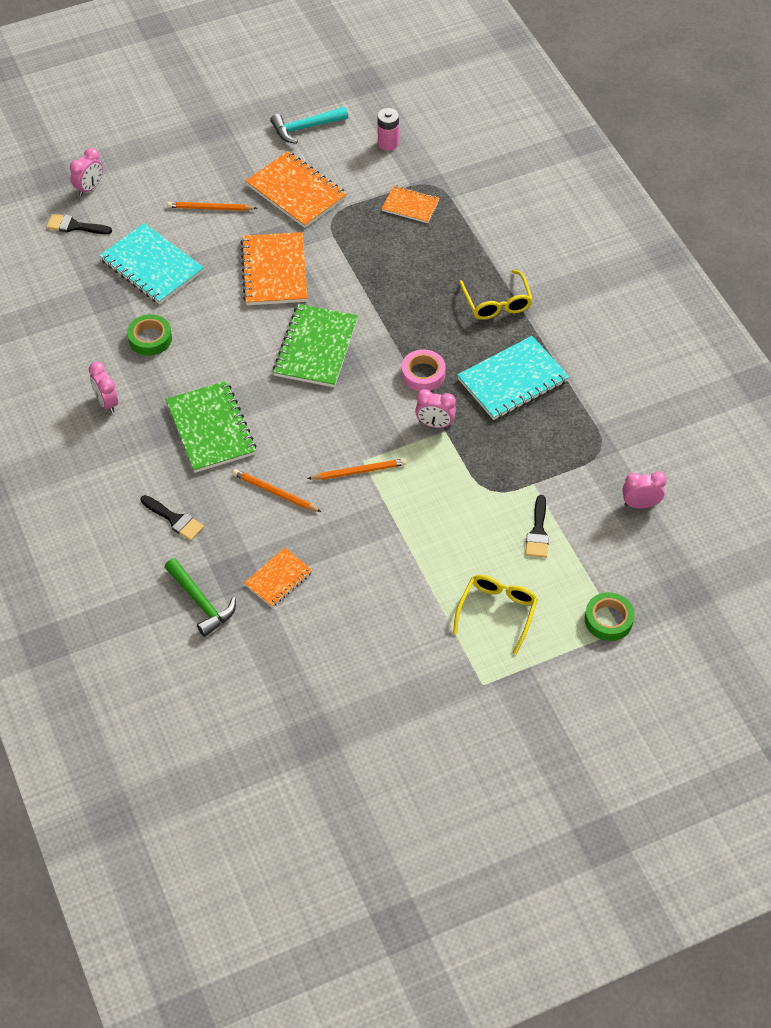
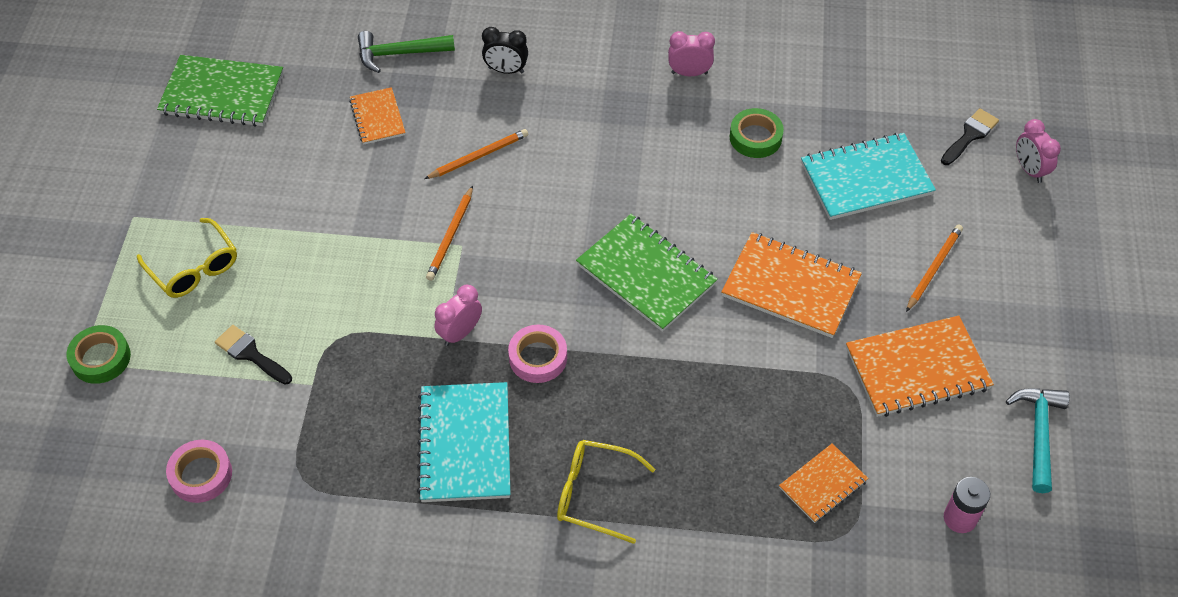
camera: 120 degrees right, 0 degrees up
black brush [141,495,204,541] -> black clock [482,27,528,74]
green notebook [165,381,257,473] -> green notebook moved to [157,55,283,127]
pink clock [622,472,666,508] -> pink tape [166,440,232,503]

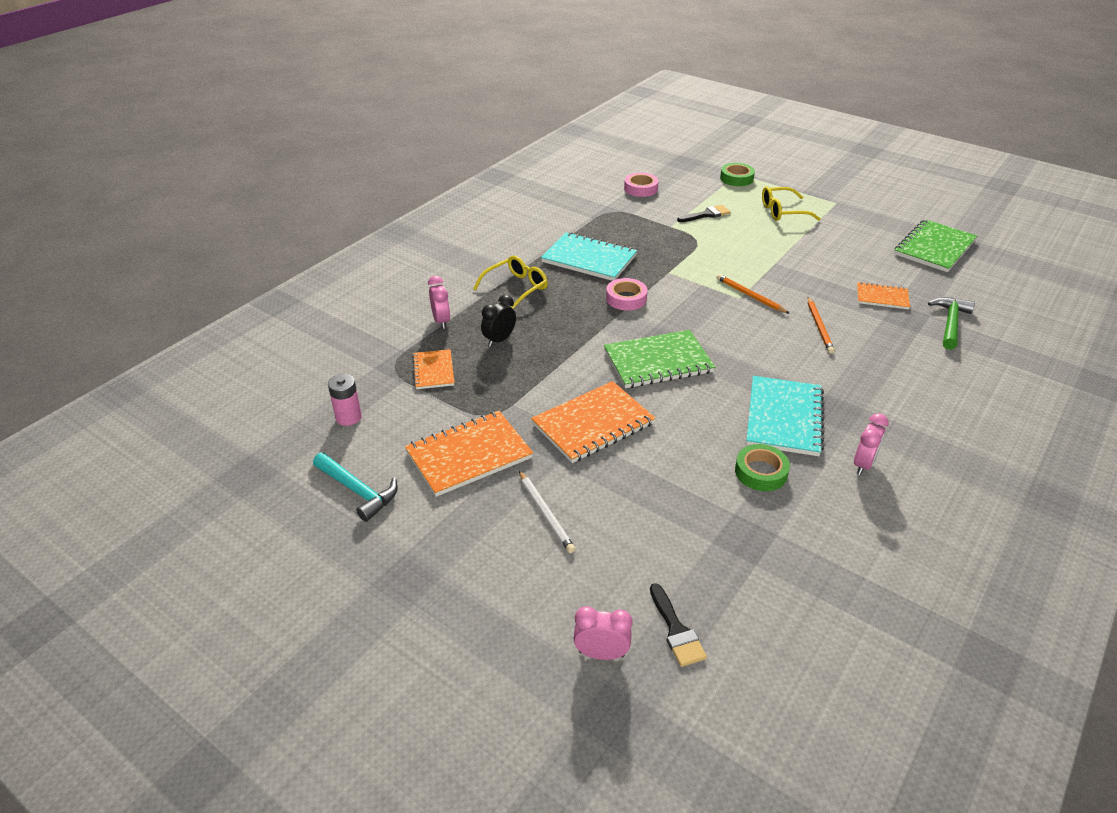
camera: 120 degrees right, 15 degrees down
pink clock [434,285,482,346] -> pink clock moved to [428,276,450,329]
black clock [482,27,528,74] -> black clock moved to [481,295,516,347]
turquoise notebook [801,133,936,220] -> turquoise notebook moved to [746,376,824,456]
orange notebook [846,316,994,417] -> orange notebook turned 45 degrees clockwise [405,411,533,497]
orange pencil [906,225,963,312] -> white pencil [519,471,575,553]

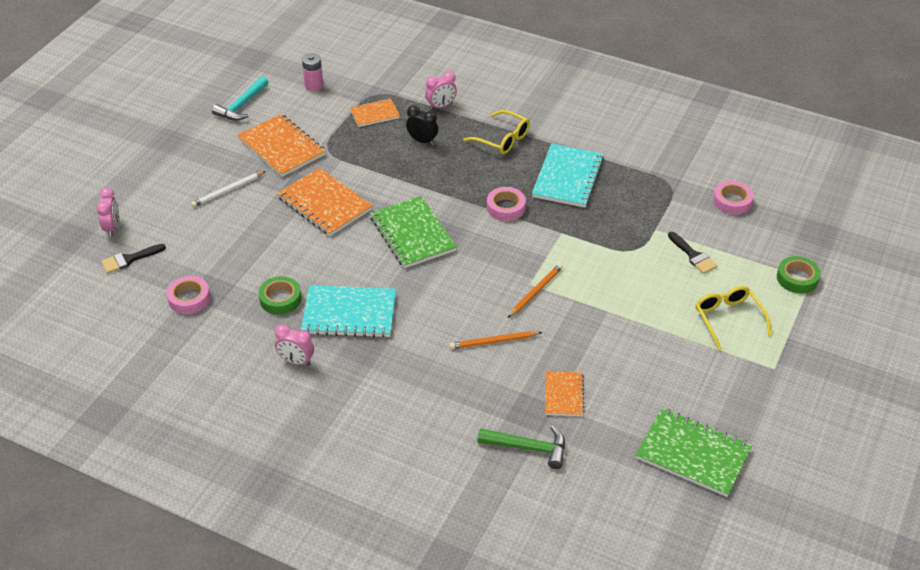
camera: 80 degrees right, 5 degrees up
none -> pink tape [167,276,210,314]

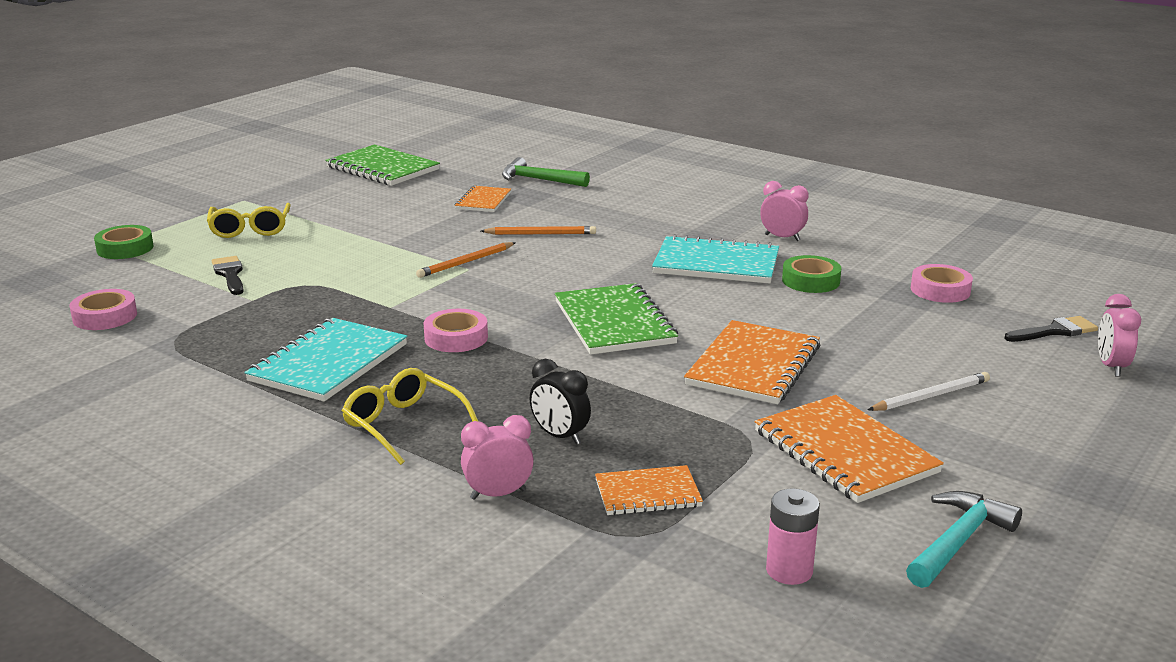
camera: 170 degrees left, 20 degrees down
orange notebook [277,168,372,236] -> orange notebook turned 60 degrees clockwise [684,320,820,404]

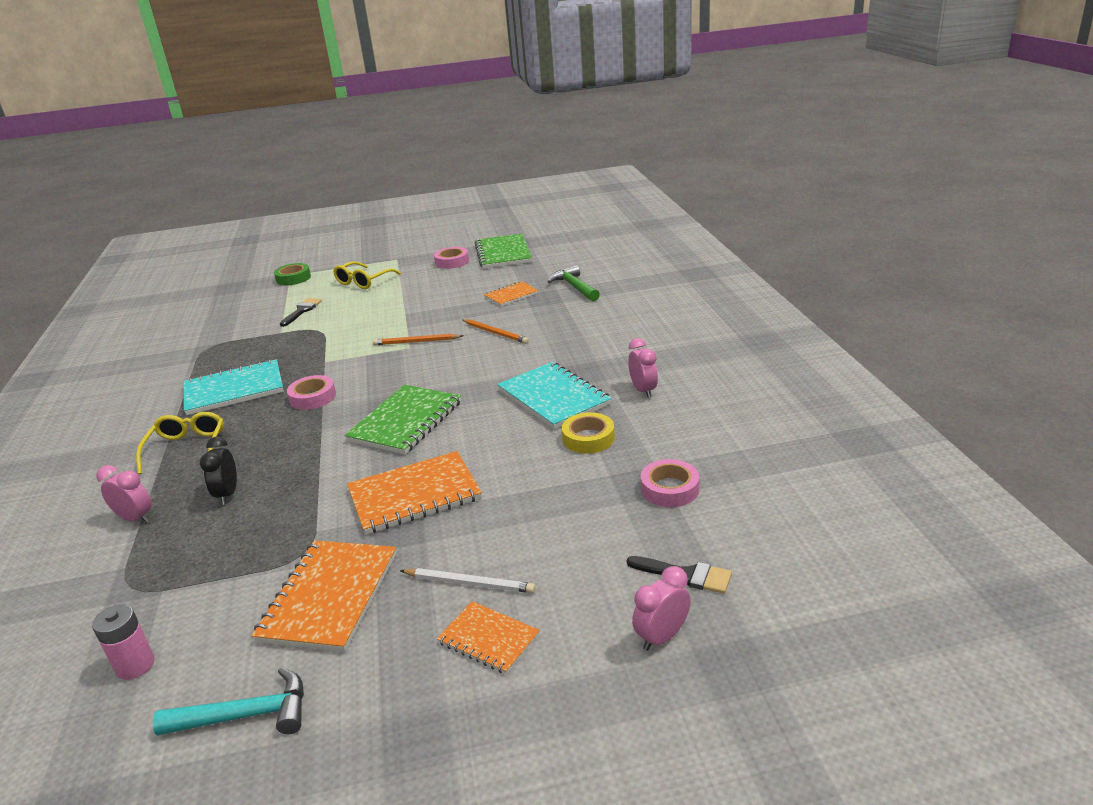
camera: 45 degrees right, 5 degrees up
pink tape [70,289,137,330] -> pink tape moved to [434,247,469,269]
orange notebook [595,465,703,515] -> orange notebook moved to [437,601,540,674]
green tape [782,255,841,293] -> yellow tape [562,412,615,454]

